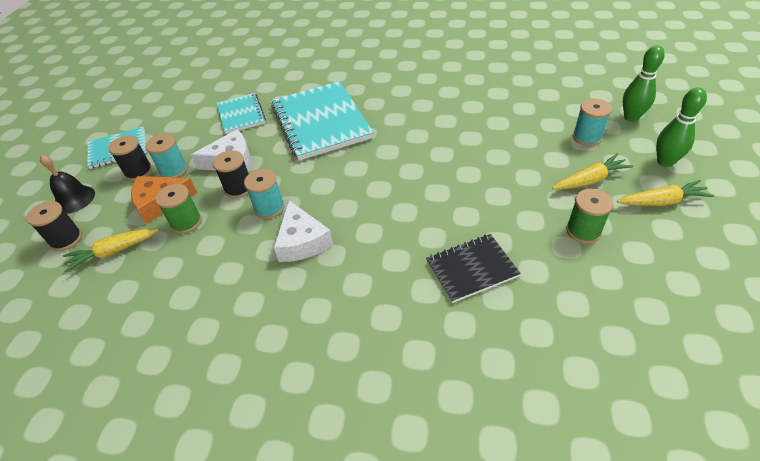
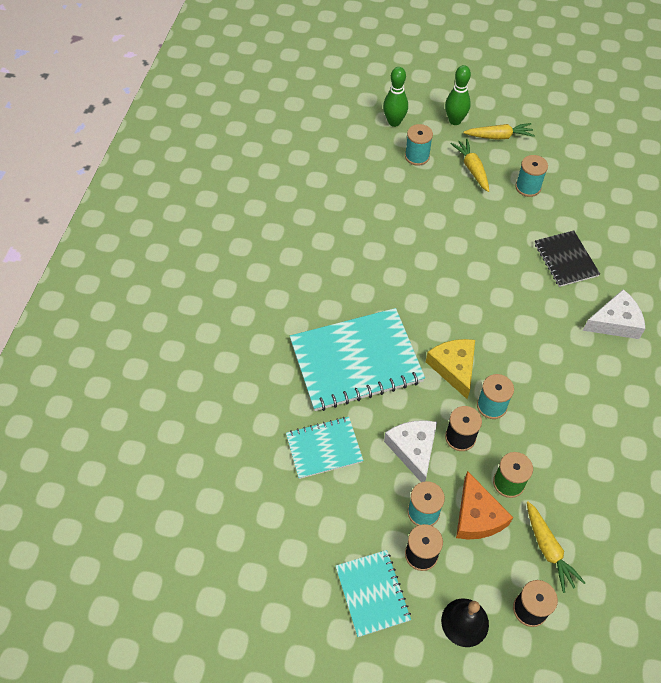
camera: 90 degrees left, 10 degrees up
white cheese [274,200,333,262] -> white cheese moved to [583,289,646,339]
green spool [566,189,613,244] -> turquoise spool [515,155,548,197]
yellow carrot [617,180,714,206] -> yellow carrot turned 90 degrees clockwise [463,123,535,140]
none -> yellow cheese [426,339,475,399]

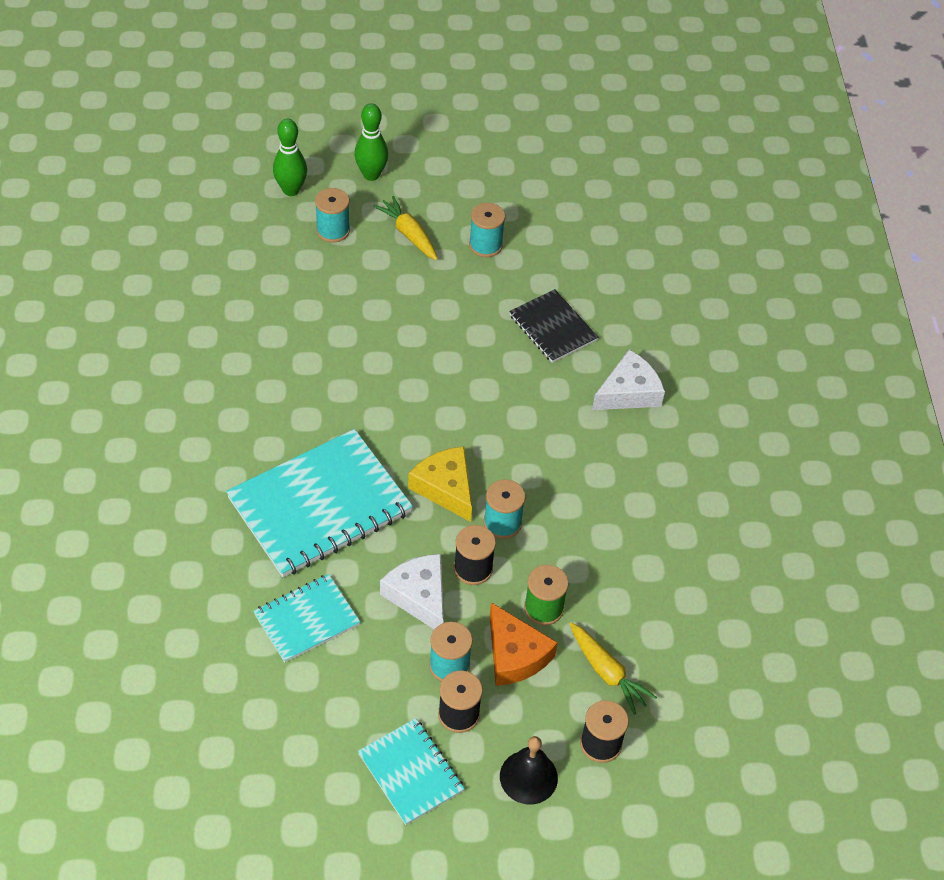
camera: 20 degrees left, 5 degrees down
yellow carrot [463,123,535,140] -> none

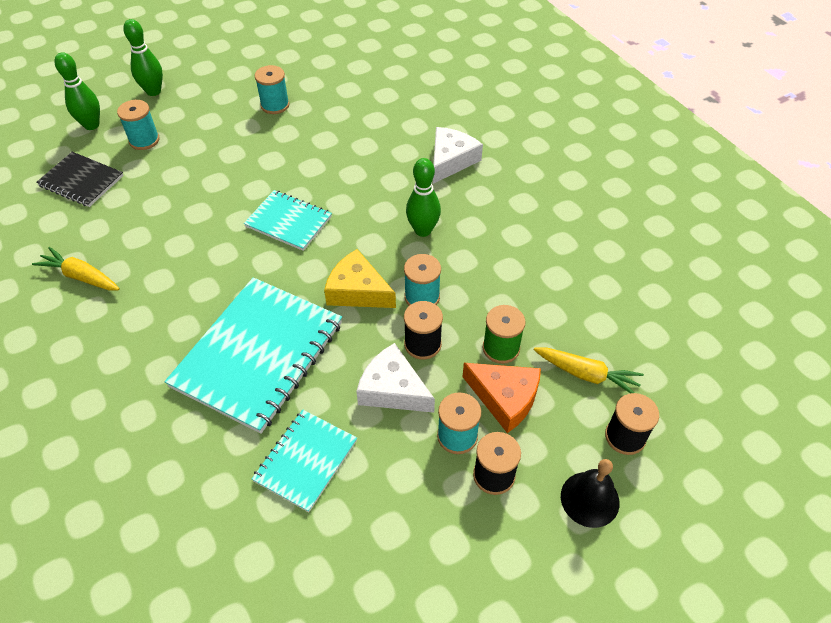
camera: 25 degrees left, 0 degrees up
turquoise notebook [358,718,465,825] -> turquoise notebook moved to [244,190,332,251]
yellow carrot [373,196,438,260] -> yellow carrot moved to [32,247,120,290]
black notebook [509,289,598,363] -> black notebook moved to [36,152,124,207]
none -> green bowling pin [406,158,441,237]

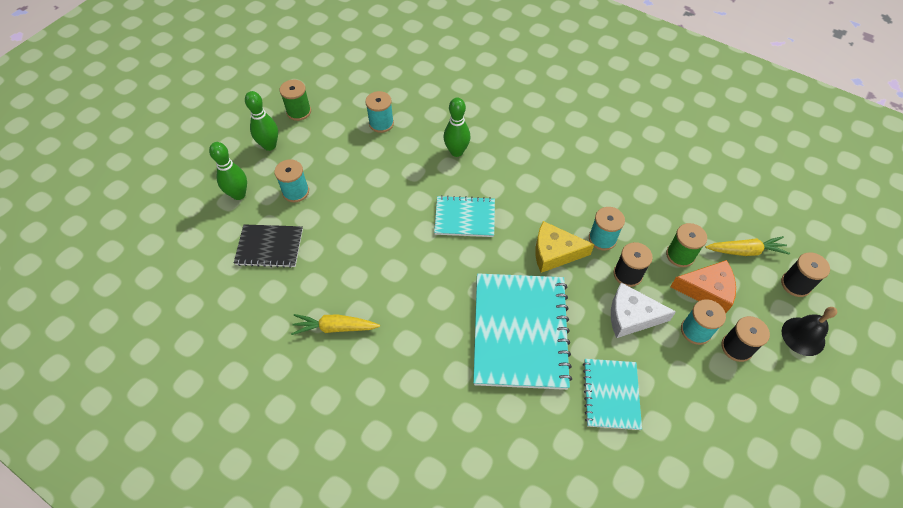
camera: 25 degrees left, 5 degrees up
green bowling pin [406,158,441,237] -> green bowling pin moved to [444,98,470,157]
white cheese [433,127,483,184] -> none
none -> green spool [280,80,311,121]

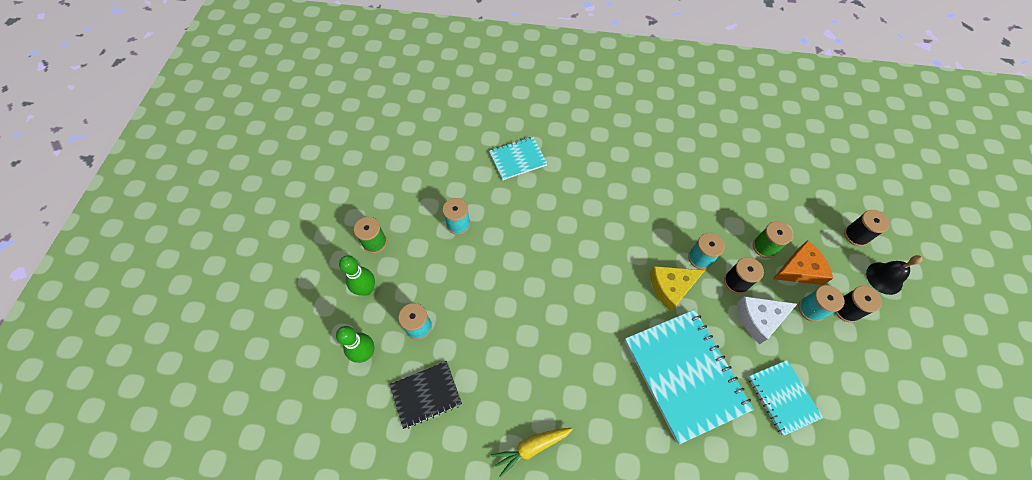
camera: 25 degrees left, 5 degrees up
turquoise notebook [434,195,495,237] -> turquoise notebook moved to [489,137,548,180]
green bowling pin [444,98,470,157] -> none
yellow carrot [705,236,790,256] -> none

